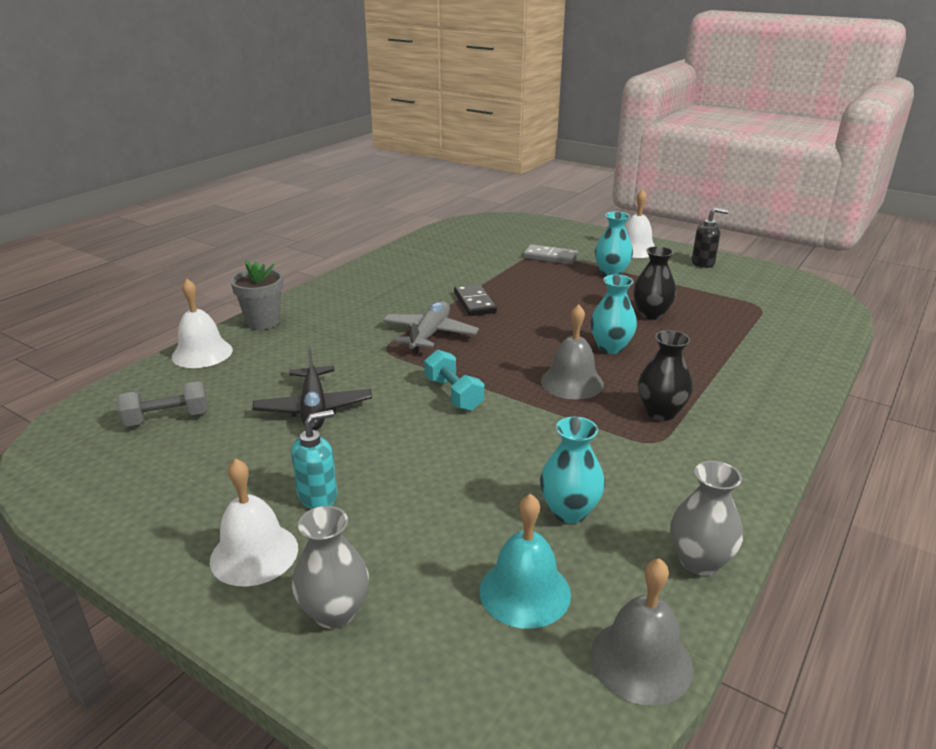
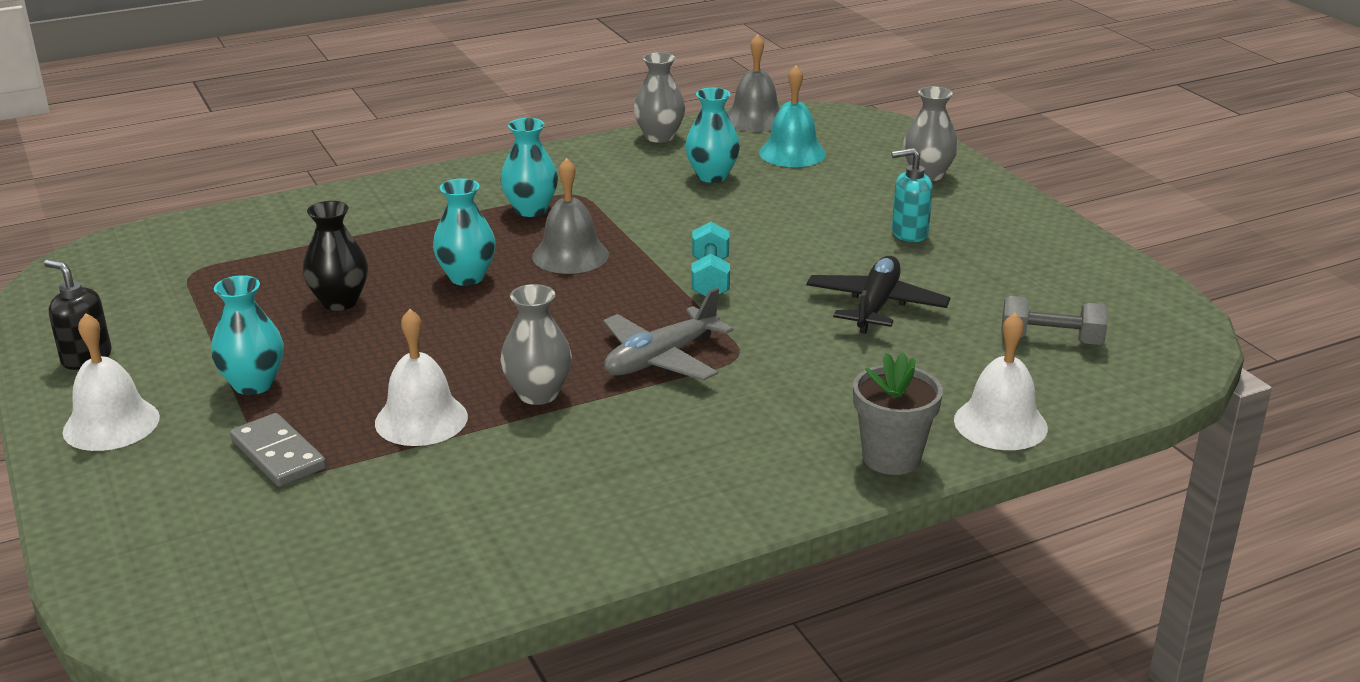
camera: 150 degrees left, 0 degrees up
white bell [210,459,298,586] -> white bell moved to [375,309,468,446]
black domino [454,284,497,316] -> grey vase [500,284,572,405]
black vase [638,330,693,421] -> turquoise vase [501,118,558,217]

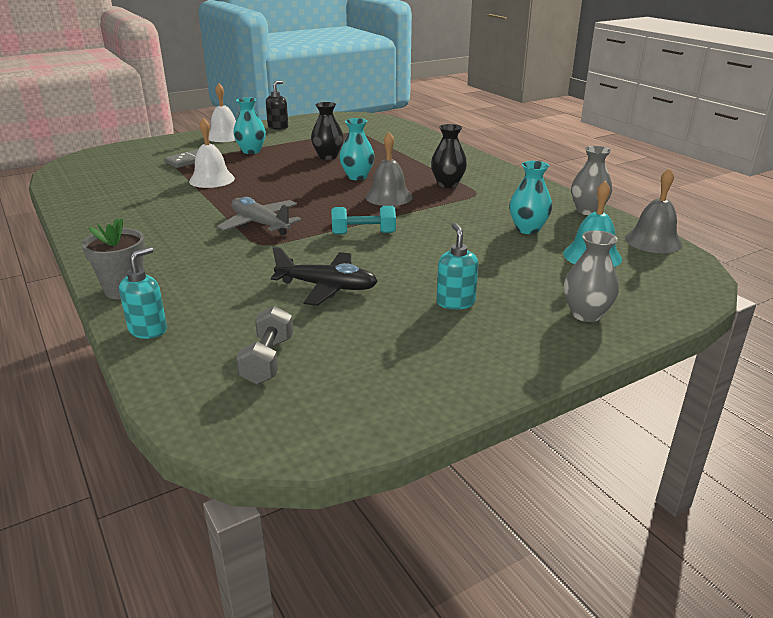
camera: 85 degrees right, 0 degrees up
grey vase [500,284,572,405] -> none
turquoise vase [501,118,558,217] -> black vase [431,124,467,188]
white bell [954,313,1048,450] -> turquoise soap dispenser [119,247,167,339]

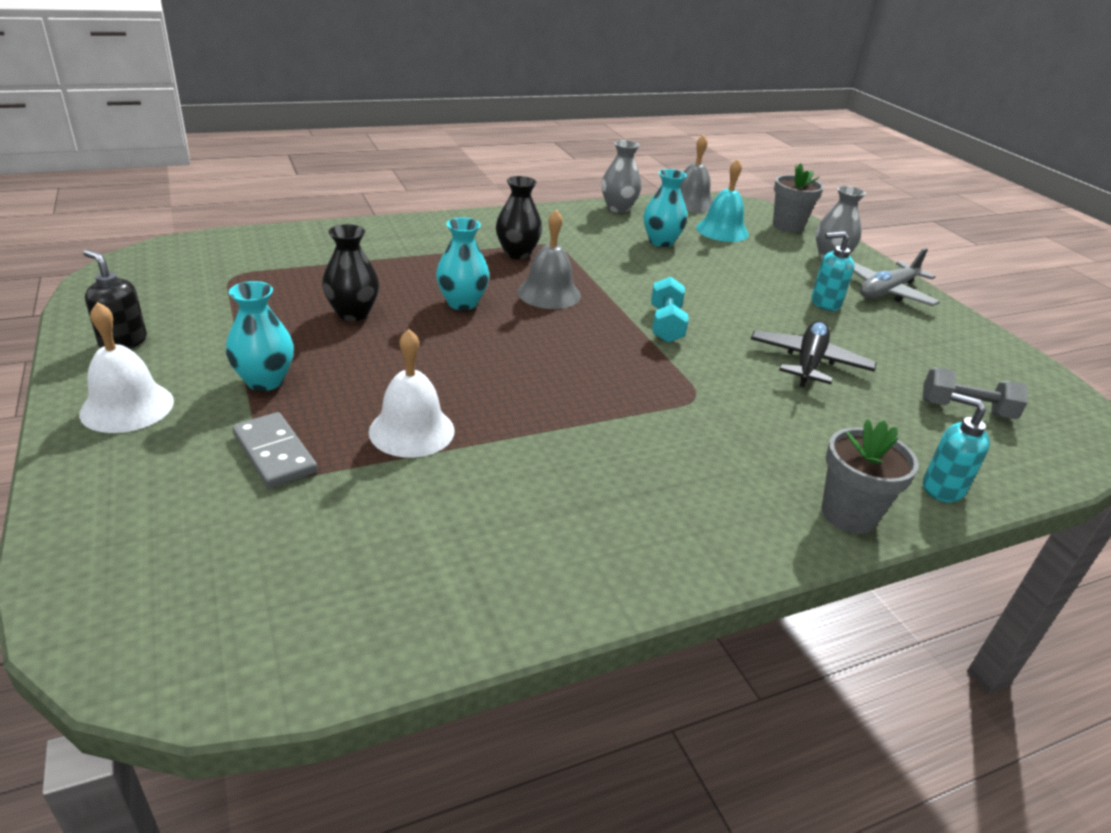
camera: 85 degrees left, 5 degrees up
grey plane [217,197,301,235] -> grey plane moved to [853,248,940,306]
none -> grey flower pot [773,163,824,233]

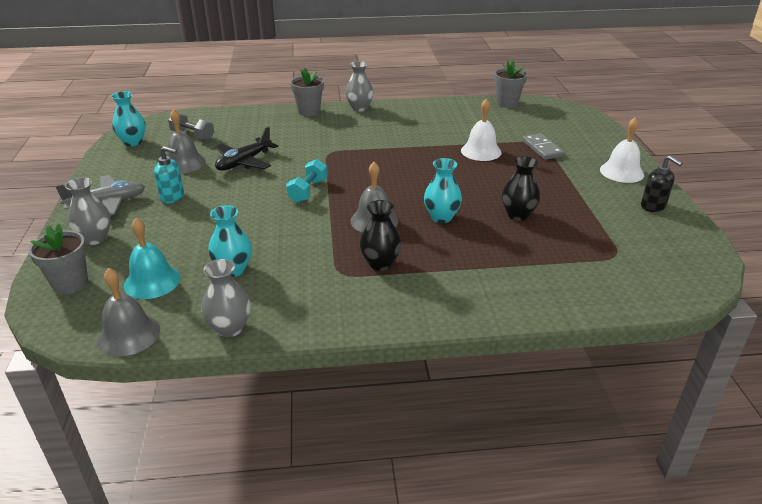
camera: 160 degrees left, 0 degrees up
turquoise vase [226,281,294,391] -> turquoise vase moved to [111,91,146,146]
turquoise soap dispenser [923,393,990,502] -> none
none -> grey bell [167,109,206,173]
none -> grey vase [345,61,374,112]
none -> grey flower pot [494,61,527,108]

